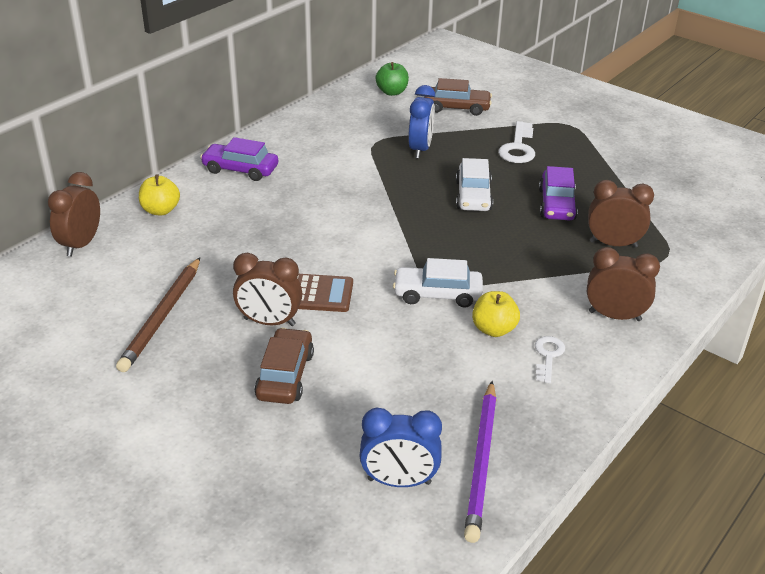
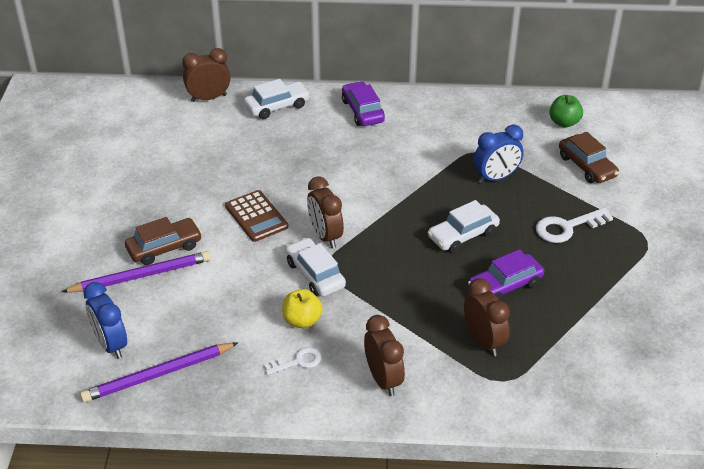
camera: 55 degrees right, 5 degrees up
brown pencil [116,257,200,372] -> none
yellow apple [139,174,180,215] -> white car [244,79,310,119]
brown clock [233,253,302,326] -> brown clock moved to [307,176,344,248]
none -> purple pencil [61,251,211,293]

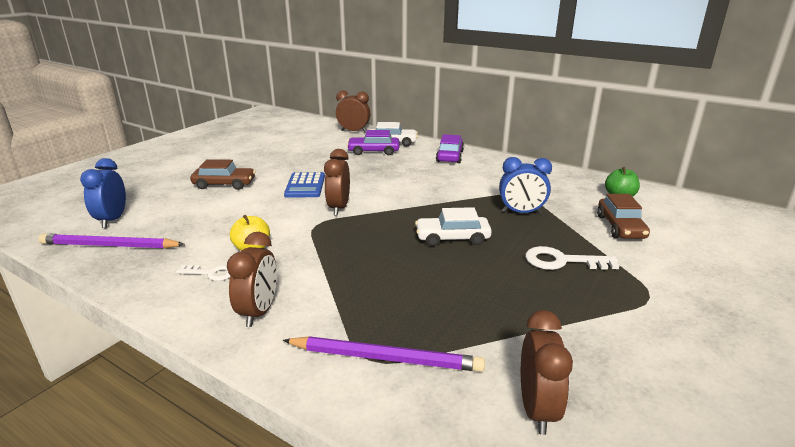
camera: 30 degrees right, 15 degrees down
purple pencil [61,251,211,293] -> purple pencil moved to [282,337,485,372]
brown calculator [225,190,289,242] -> blue calculator [284,172,325,198]
white car [286,238,346,296] -> none
brown clock [464,278,510,356] -> brown clock moved to [521,310,573,435]
purple car [468,249,544,301] -> purple car moved to [347,130,399,155]

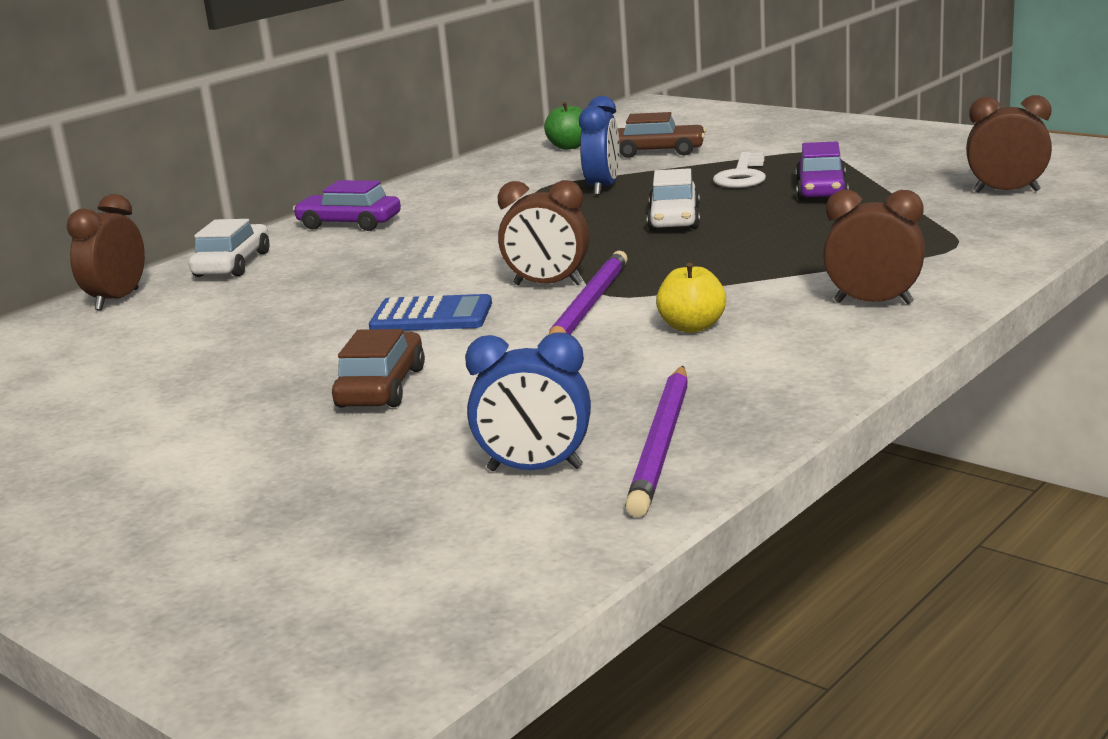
camera: 80 degrees left, 5 degrees down
white key [176,265,230,281] -> none
purple pencil [282,337,485,372] -> purple pencil moved to [549,251,628,335]
purple car [347,130,399,155] -> purple car moved to [796,141,848,201]

